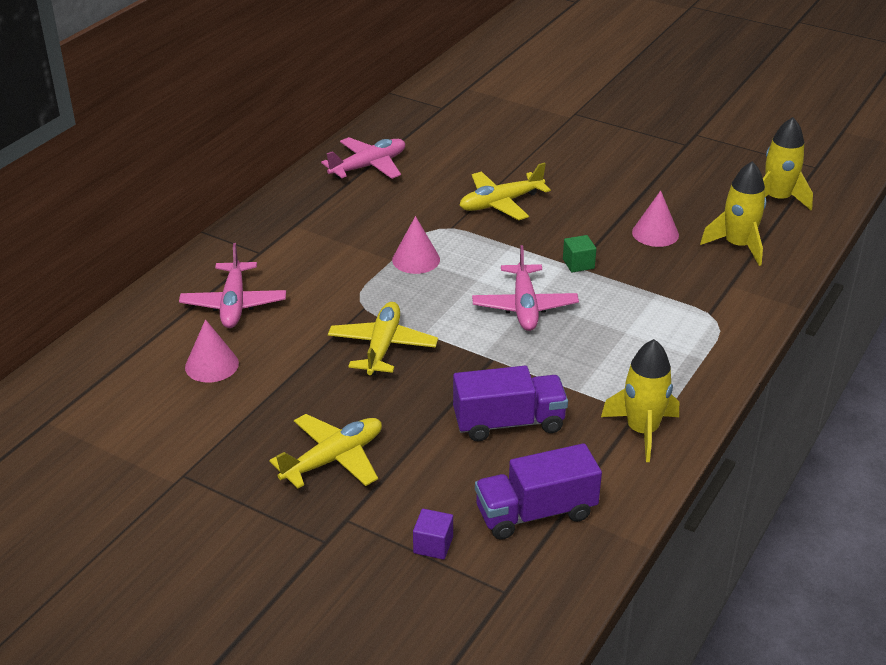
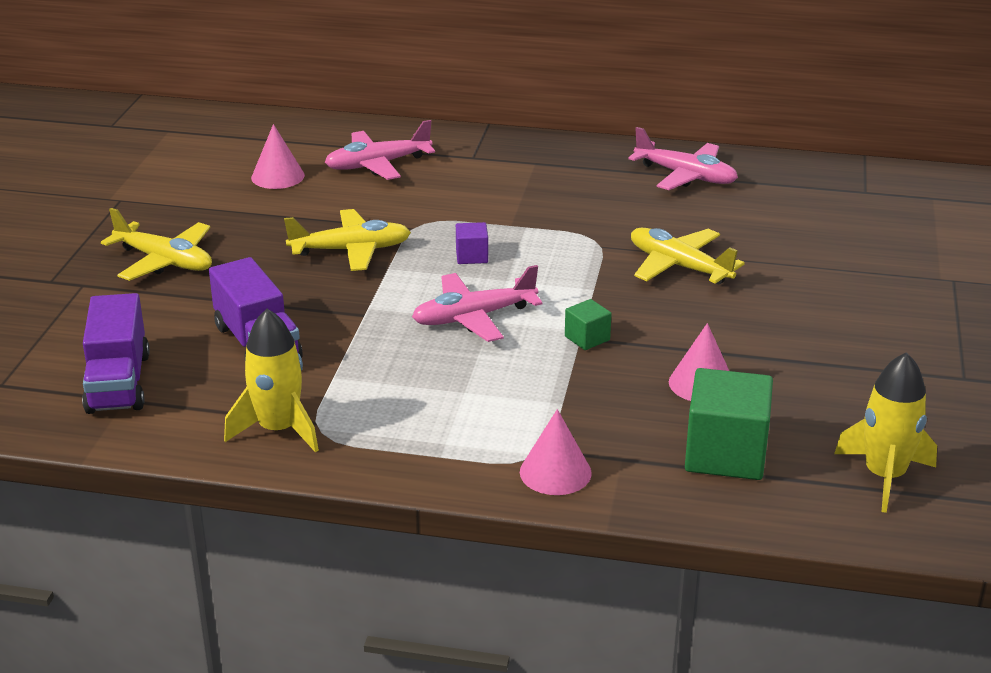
camera: 70 degrees right, 5 degrees down
pink cone [392,216,440,274] -> pink cone moved to [520,409,592,495]
purple cube [413,509,453,560] -> purple cube moved to [456,222,488,264]
purple truck [475,443,602,540] -> purple truck turned 150 degrees counterclockwise [82,293,150,414]
yellow rocket [700,161,766,266] -> green cube [685,368,773,480]

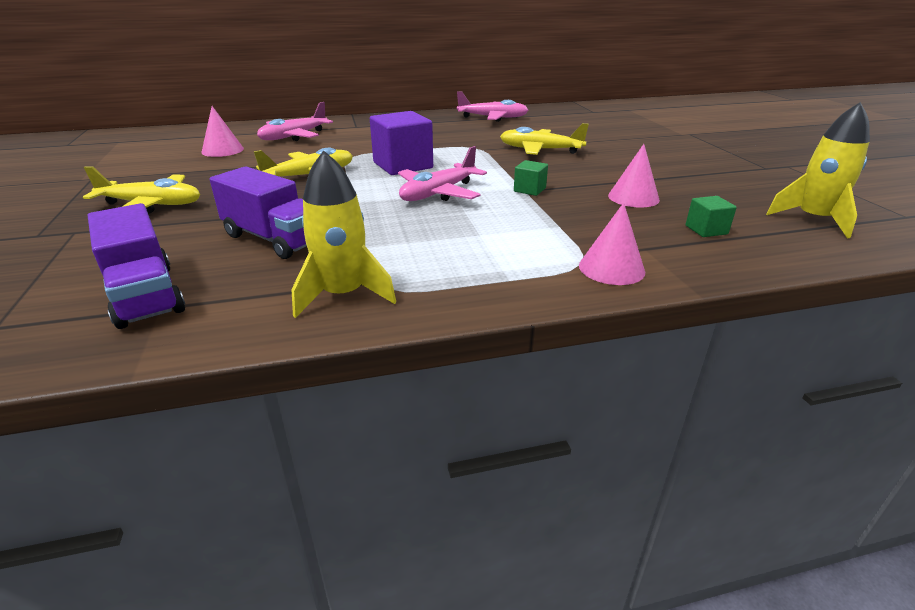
camera: 25 degrees left, 0 degrees up
purple cube [456,222,488,264] -> purple cube [370,111,433,175], size x2.05
green cube [685,368,773,480] -> green cube [686,196,737,237], size x0.49

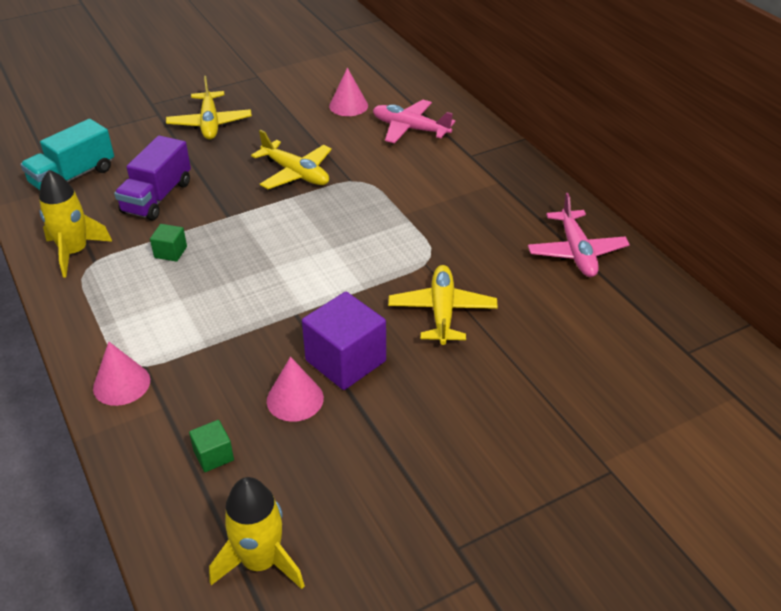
camera: 75 degrees right, 10 degrees up
purple truck [88,203,185,329] -> turquoise truck [20,119,114,190]
purple cube [370,111,433,175] -> purple cube moved to [302,292,386,390]
pink plane [398,146,487,201] -> none
green cube [514,160,548,196] -> green cube moved to [150,224,187,262]

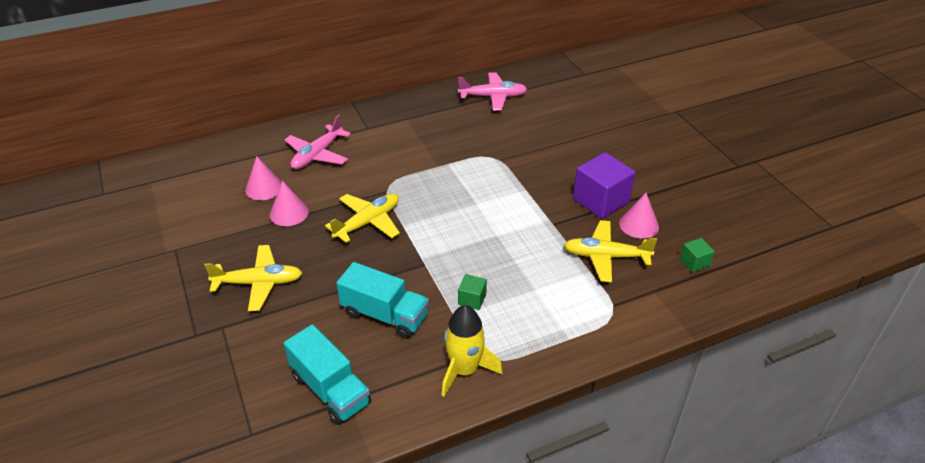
camera: 85 degrees left, 0 degrees up
pink cone [93,342,150,406] -> pink cone moved to [270,181,309,226]
purple truck [114,135,191,220] -> turquoise truck [336,262,429,339]
yellow rocket [209,477,305,589] -> none
yellow plane [388,265,498,345] -> yellow plane moved to [564,220,657,282]

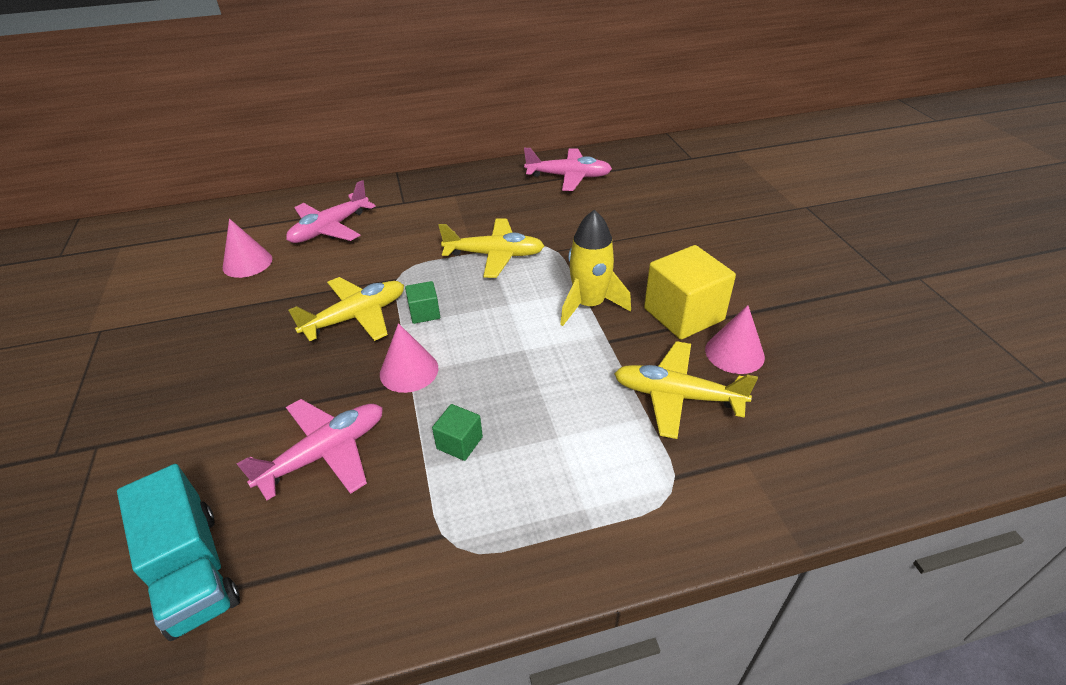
camera: 10 degrees right, 0 degrees up
yellow plane [204,245,302,311] -> yellow plane moved to [439,218,544,278]
pink cone [270,181,309,226] -> pink cone moved to [380,323,438,393]
turquoise truck [336,262,429,339] -> pink plane [237,399,383,500]
yellow rocket [442,305,502,396] -> yellow rocket moved to [560,210,631,326]
purple cube [573,152,635,219] -> yellow cube [644,245,736,340]
green cube [680,238,715,272] -> green cube moved to [405,281,440,324]

